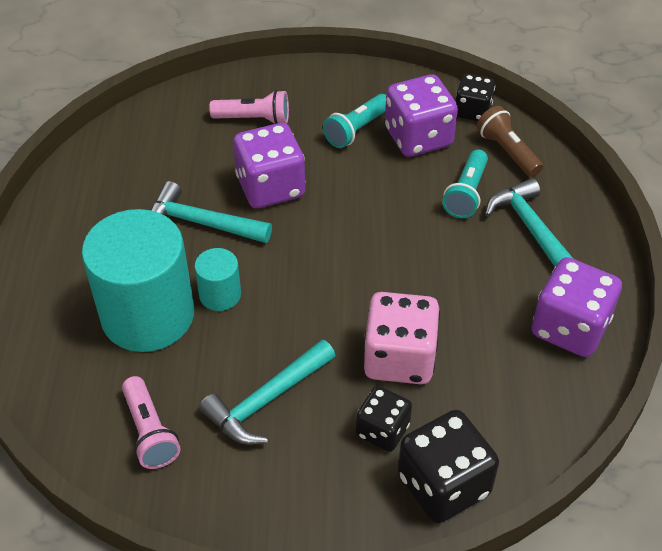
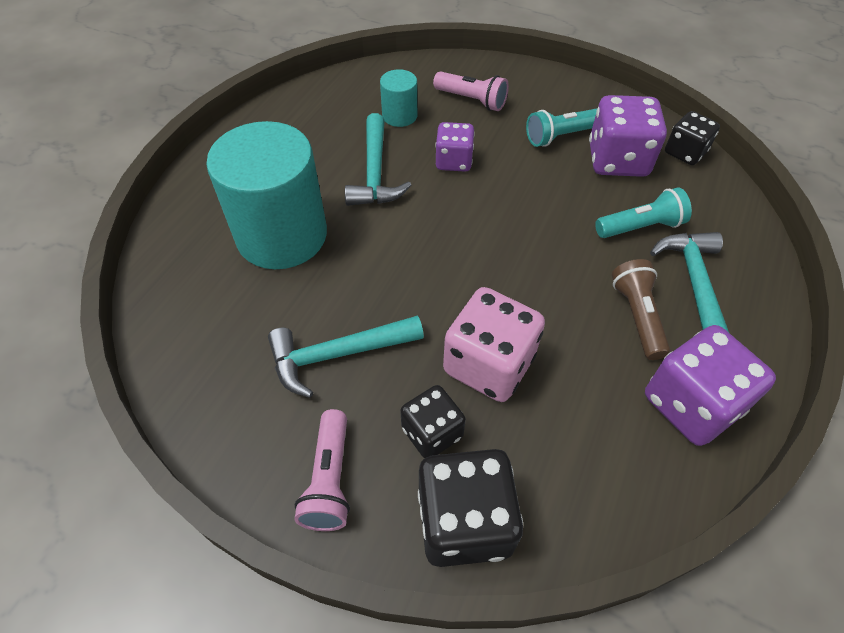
camera: 25 degrees right, 5 degrees up
pink flashlight [122,376,181,469] -> pink flashlight moved to [295,409,350,531]
turquoise hammer [151,181,272,243] -> turquoise hammer turned 135 degrees counterclockwise [345,113,412,206]
turquoise cylinder [194,248,241,311] -> turquoise cylinder moved to [380,69,417,127]
purple dice [233,123,305,208] -> purple dice [436,122,475,172], size x0.61
turquoise flashlight [442,149,488,218] -> turquoise flashlight turned 150 degrees counterclockwise [595,187,692,238]
brown flashlight [476,106,543,177] -> brown flashlight moved to [612,259,670,360]

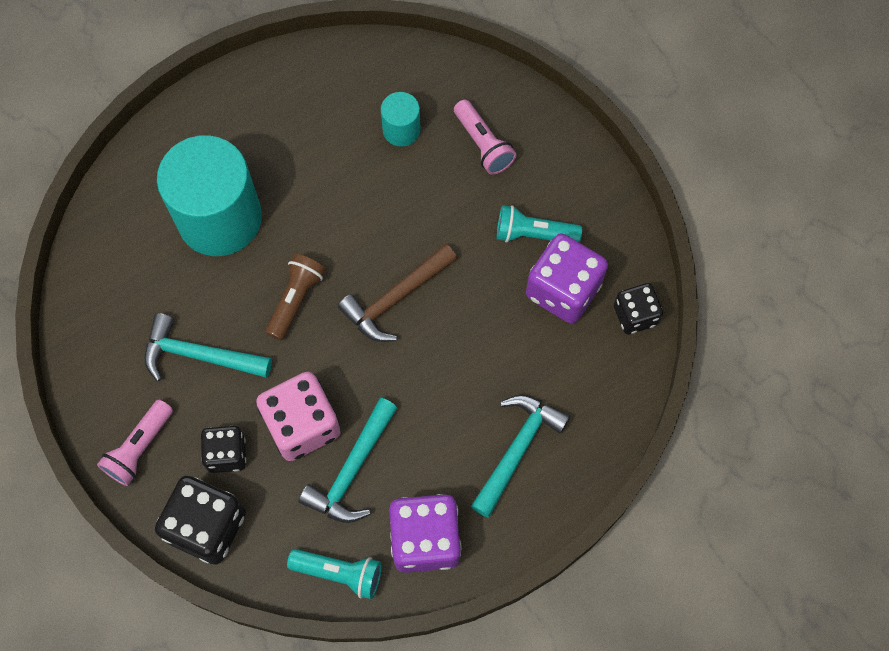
camera: 30 degrees right, 15 degrees up
turquoise hammer [345,113,412,206] -> turquoise hammer moved to [298,398,397,523]
purple dice [436,122,475,172] -> none
turquoise flashlight [595,187,692,238] -> turquoise flashlight moved to [287,549,382,599]
brown flashlight [612,259,670,360] -> brown flashlight moved to [265,254,326,340]
none -> brown hammer [338,244,457,342]

